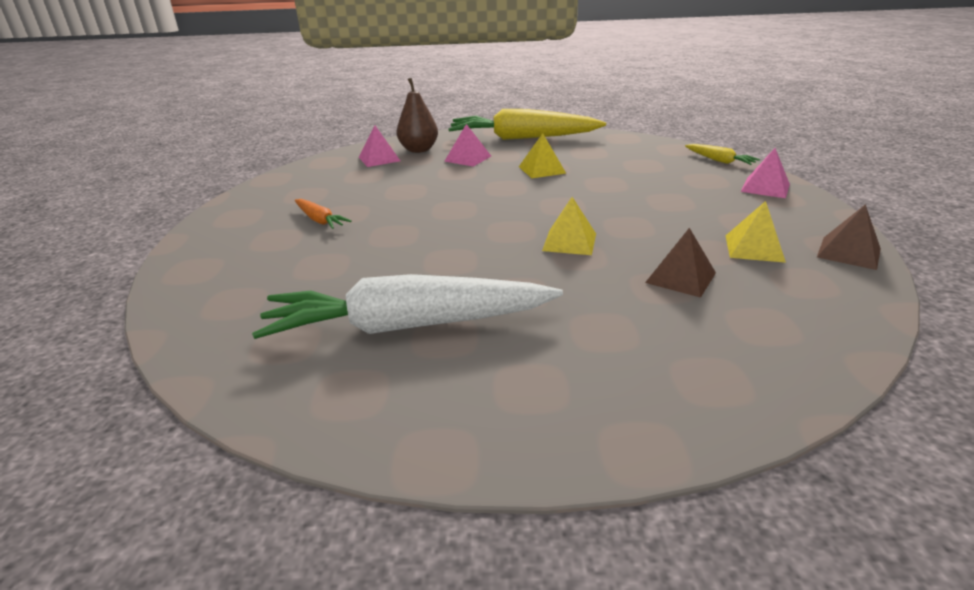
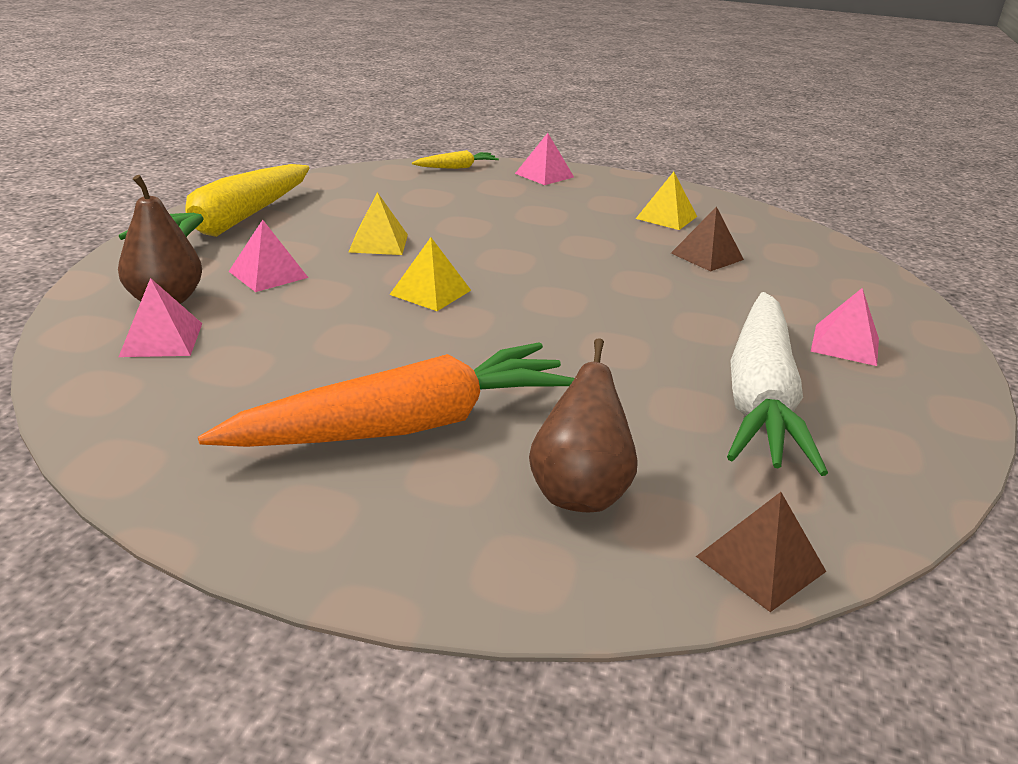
camera: 75 degrees left, 0 degrees up
orange carrot [295,199,352,229] -> orange carrot [198,342,575,447], size x2.31
yellow pyramid [542,197,596,255] -> yellow pyramid moved to [389,238,471,311]
brown pyramid [817,204,881,270] -> brown pyramid moved to [696,492,826,612]
none -> brown pear [529,338,638,512]
none -> pink pyramid [811,288,879,366]

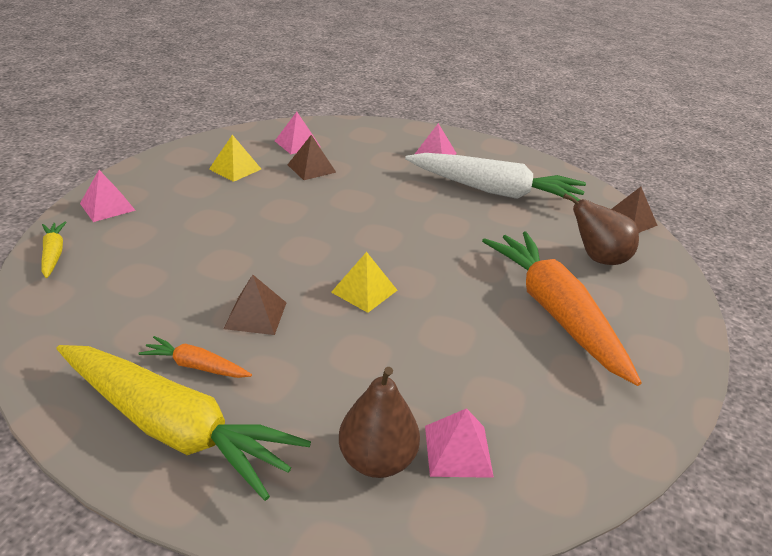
camera: 85 degrees left, 5 degrees up
pink pyramid [229,220,308,292] -> pink pyramid moved to [275,112,321,154]
yellow pyramid [349,192,408,255] -> brown pyramid [224,275,287,335]
none -> orange carrot [138,336,252,378]

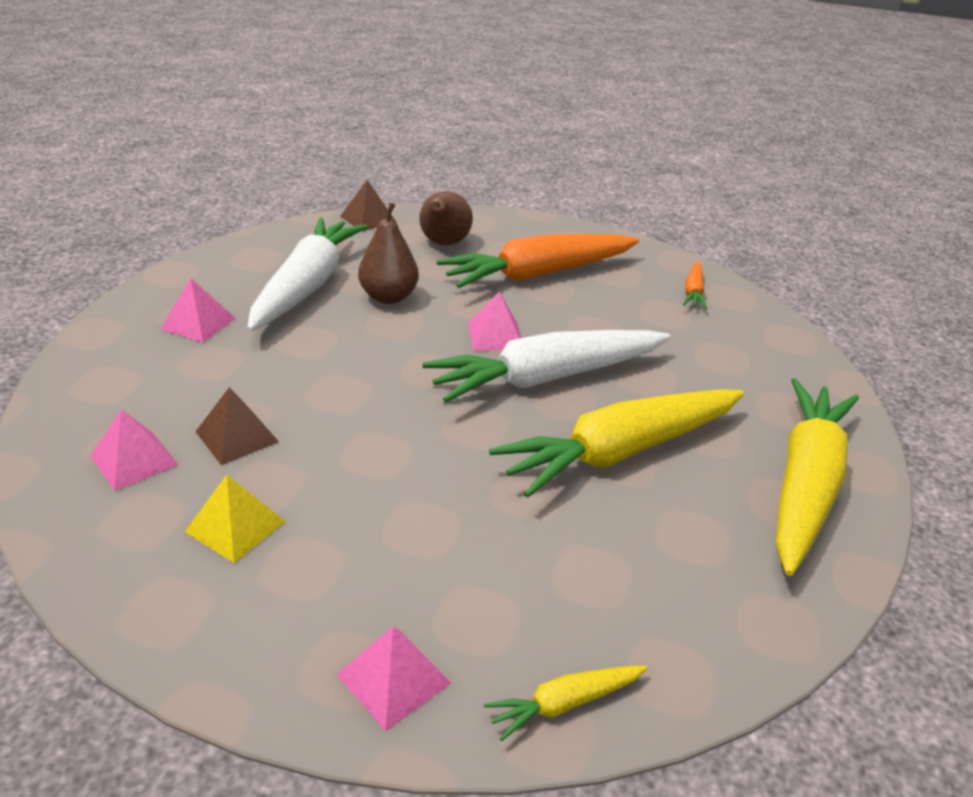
camera: 95 degrees left, 0 degrees up
orange carrot [138,336,252,378] -> orange carrot moved to [683,261,707,309]
brown pyramid [224,275,287,335] -> yellow carrot [489,389,744,498]
yellow pyramid [331,252,398,313] -> white carrot [422,330,671,403]
brown pear [339,367,420,478] -> brown pear moved to [358,202,419,304]
pink pyramid [425,408,494,478] -> pink pyramid moved to [468,292,521,351]

